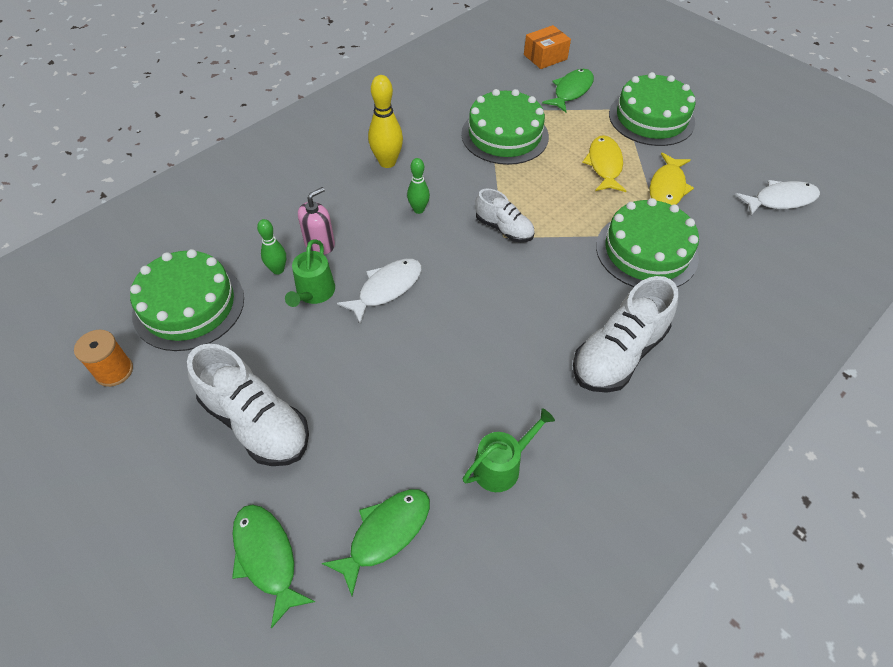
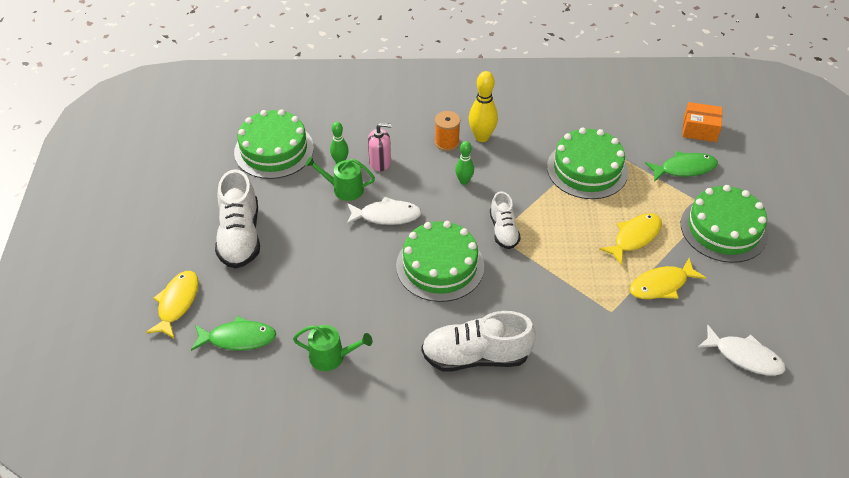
camera: 45 degrees right, 5 degrees down
orange spool [74,330,133,387] -> orange spool moved to [435,111,460,151]
green fish [232,504,315,629] -> yellow fish [146,271,198,339]
green watering can [285,239,335,307] -> green watering can turned 45 degrees clockwise [305,156,375,201]
green cake [596,198,699,287] -> green cake moved to [396,221,484,302]

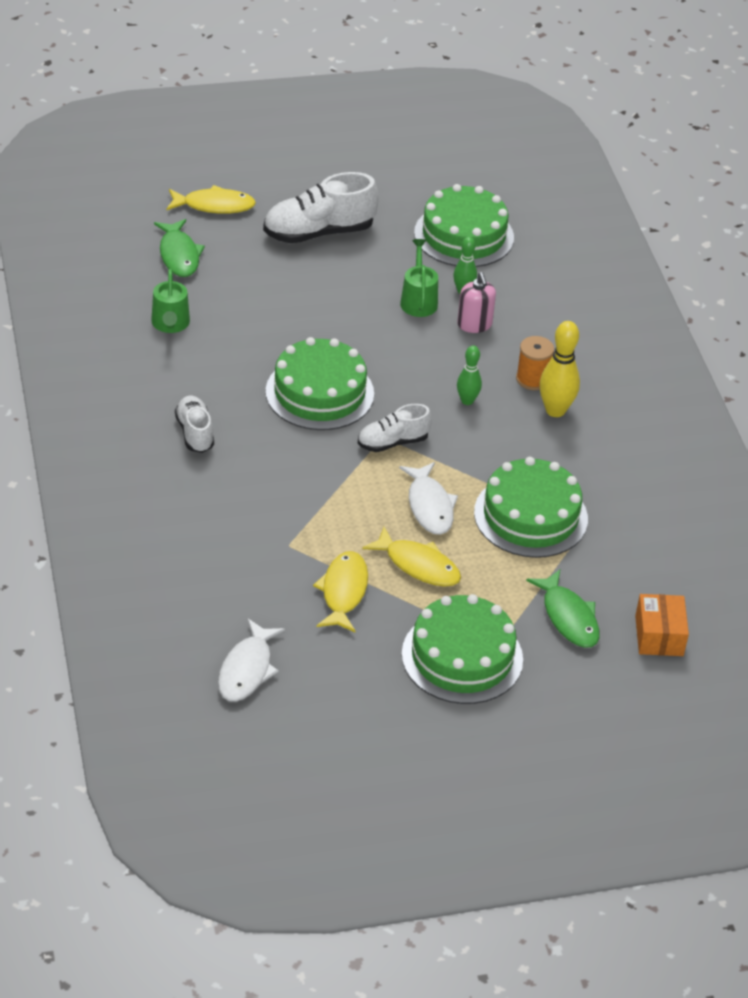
camera: 75 degrees right, 5 degrees down
white fish [346,196,422,225] -> white fish moved to [399,462,458,535]
white shoe [421,311,536,371] -> white shoe [175,396,214,453], size x0.59
yellow fish [630,258,706,299] -> yellow fish turned 45 degrees clockwise [313,551,368,632]

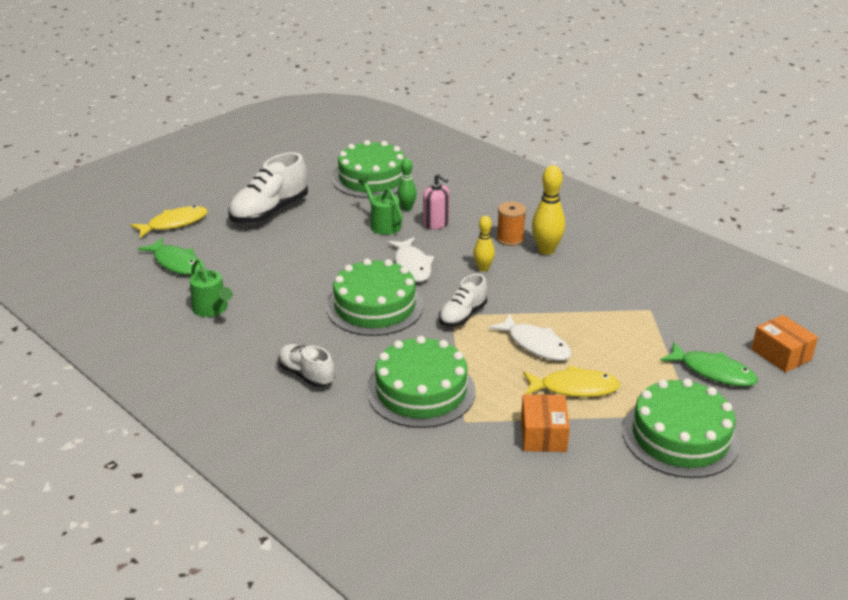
camera: 30 degrees left, 10 degrees down
white fish [218,619,285,701] -> white fish moved to [387,237,434,282]
yellow fish [313,551,368,632] -> orange box [521,394,570,452]
green bowling pin [457,346,482,405] -> yellow bowling pin [474,216,495,272]
green cake [474,457,588,558] -> green cake moved to [367,336,476,428]

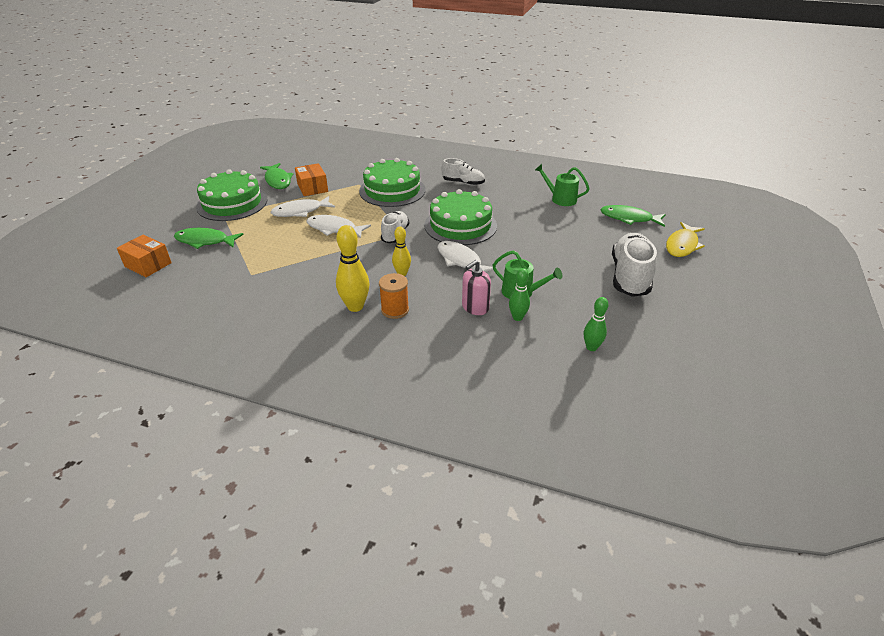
camera: 155 degrees right, 5 degrees up
green cake [332,140,405,198] -> green bowling pin [584,297,609,351]
pink soap dispenser [423,174,450,229] -> pink soap dispenser turned 60 degrees counterclockwise [462,260,491,315]
yellow fish [523,365,620,397] -> white fish [271,196,335,217]
none -> green fish [260,163,293,189]

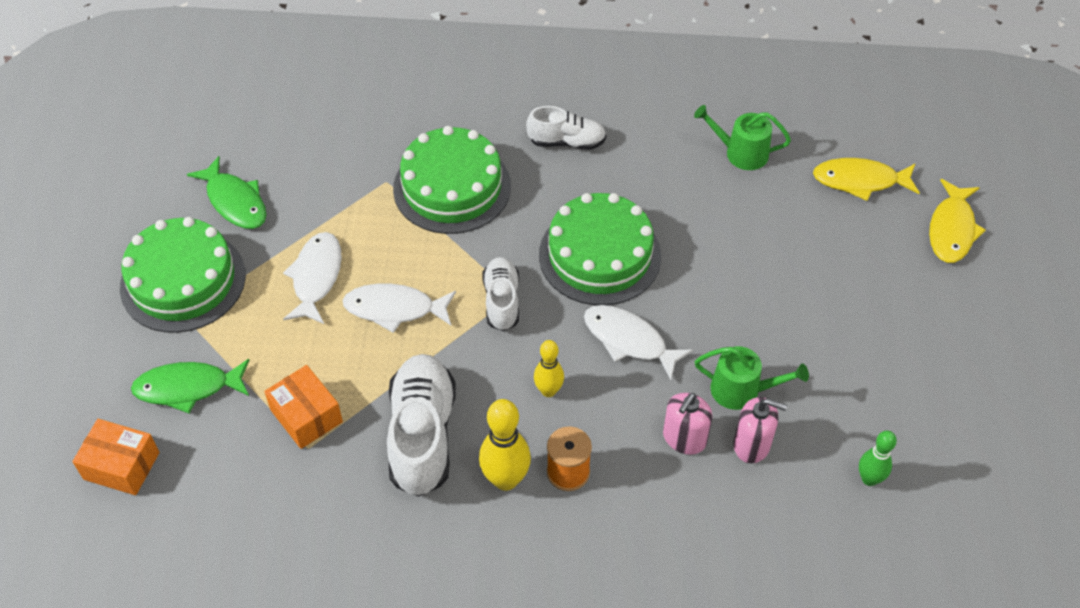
camera: 15 degrees left, 15 degrees up
white fish [271,196,335,217] -> white fish turned 135 degrees clockwise [283,232,342,324]
orange box [295,163,328,196] -> orange box moved to [264,365,343,449]
green bowling pin [509,268,530,321] -> pink soap dispenser [733,397,787,463]
green fish [600,205,666,227] -> yellow fish [813,158,920,201]
white shoe [612,233,657,297] -> white shoe moved to [387,354,456,497]

